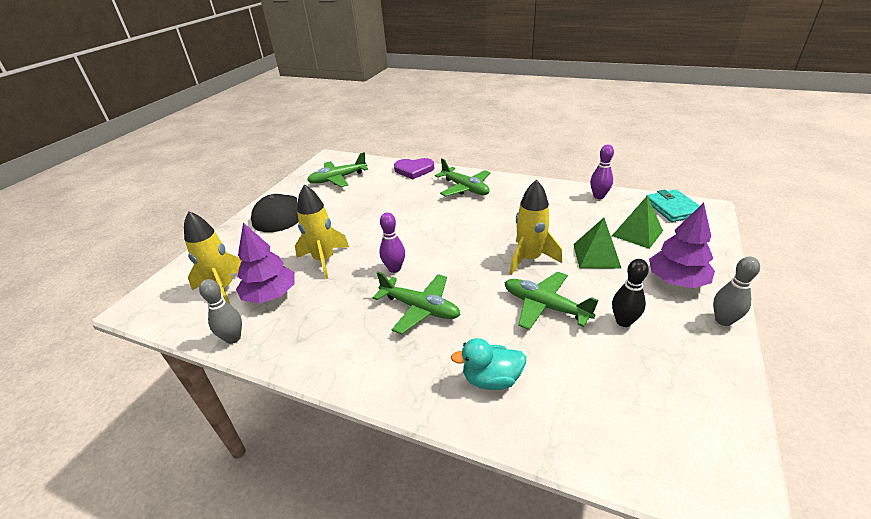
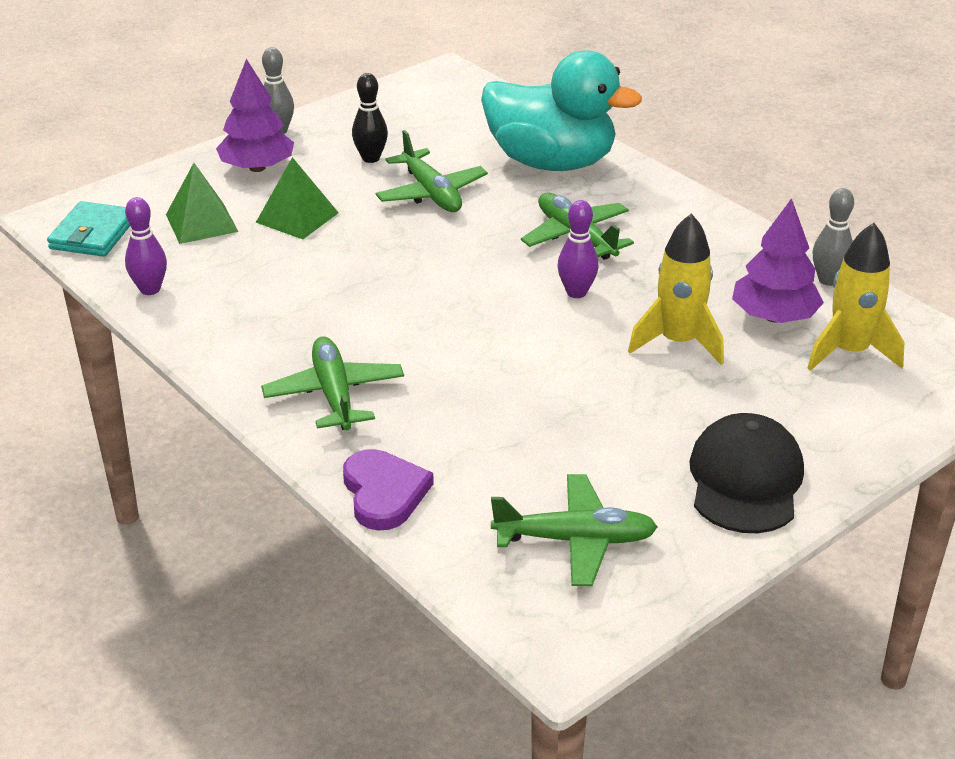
camera: 155 degrees left, 0 degrees up
purple heart [394,158,434,179] -> purple heart turned 45 degrees clockwise [343,449,434,530]
turquoise duck [451,338,526,390] -> turquoise duck [481,50,642,171], size x2.09
yellow rocket [509,179,562,275] -> none

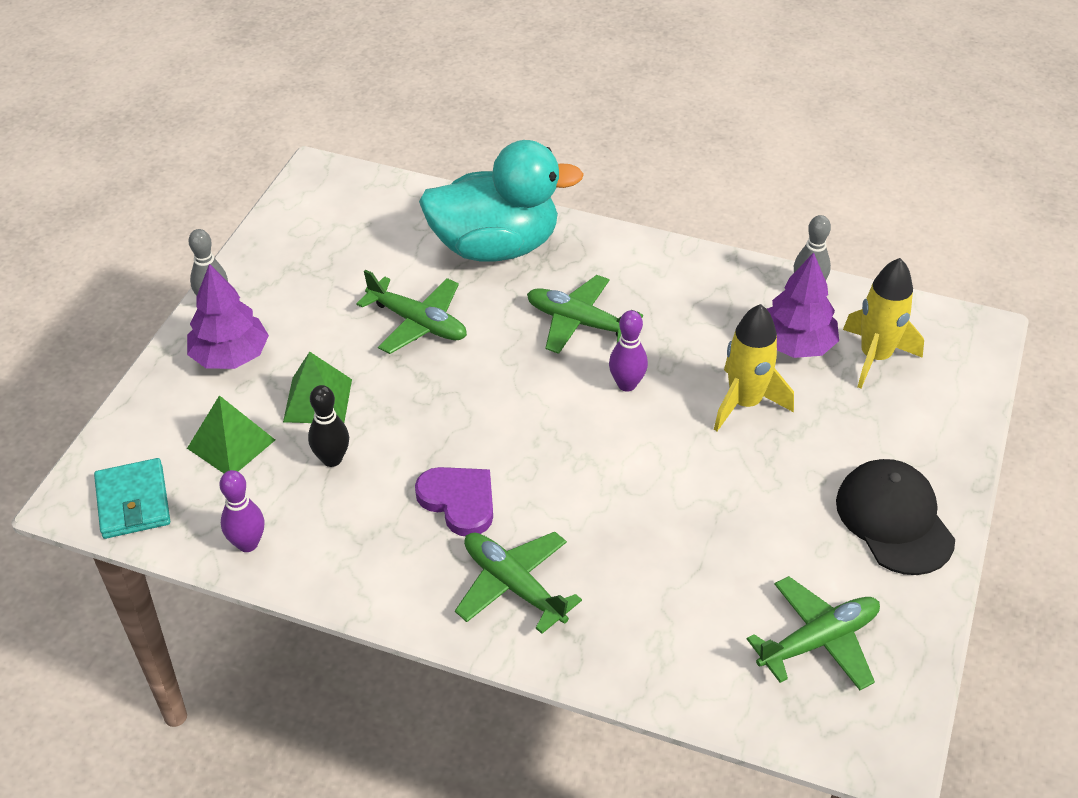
camera: 30 degrees left, 10 degrees up
purple heart [343,449,434,530] -> purple heart moved to [415,467,493,536]
black bowling pin [352,73,388,163] -> black bowling pin moved to [308,385,349,467]

